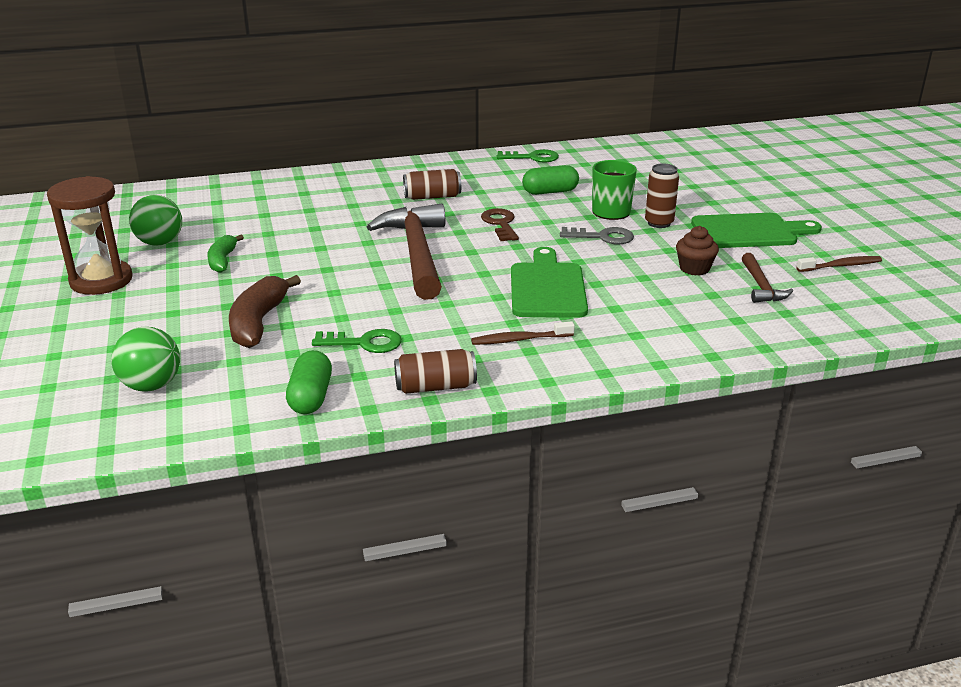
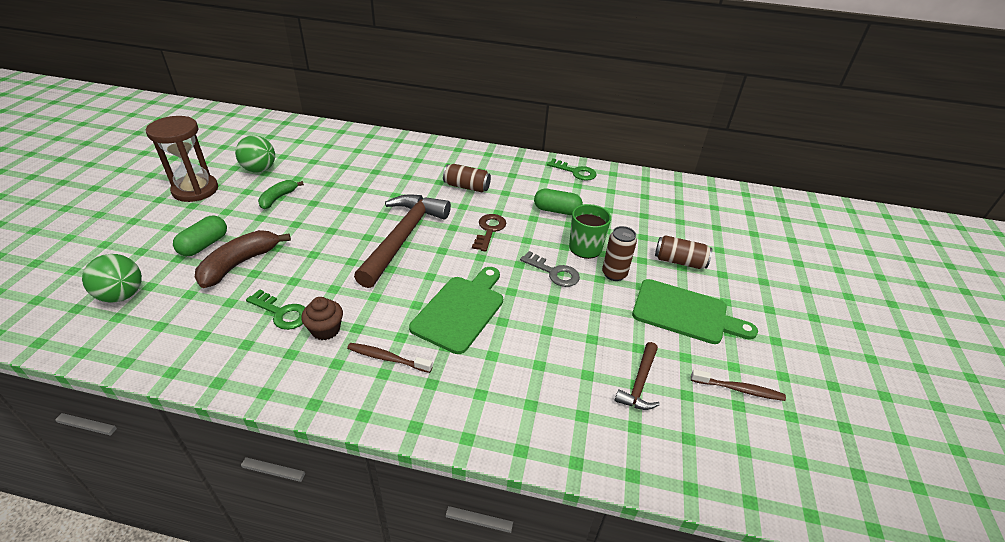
camera: 25 degrees right, 10 degrees up
green capsule [286,350,332,414] -> green capsule moved to [173,216,227,256]
brown can [394,349,477,394] -> brown can moved to [655,235,712,269]
brown cupcake [676,226,719,276] -> brown cupcake moved to [301,297,343,340]

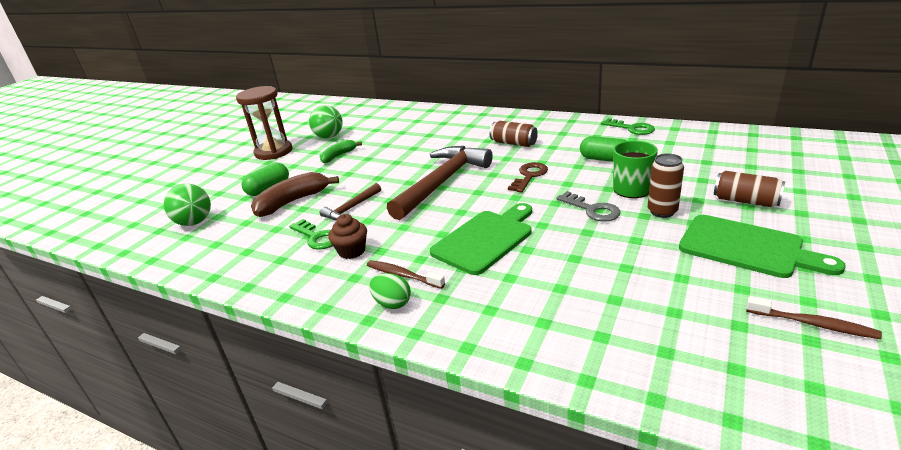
camera: 20 degrees right, 10 degrees down
brown hammer [614,342,660,410] -> brown hammer moved to [320,183,381,221]
none -> green egg [369,273,411,309]

